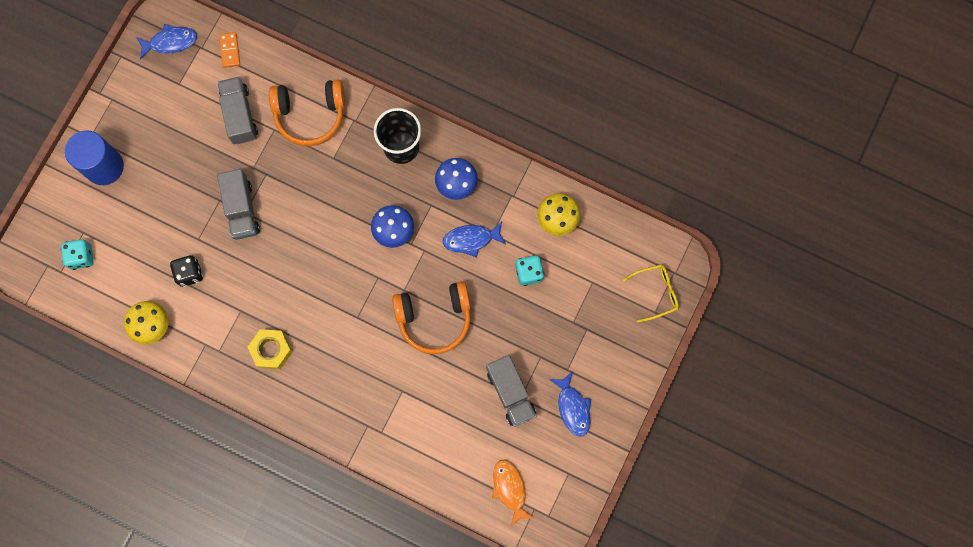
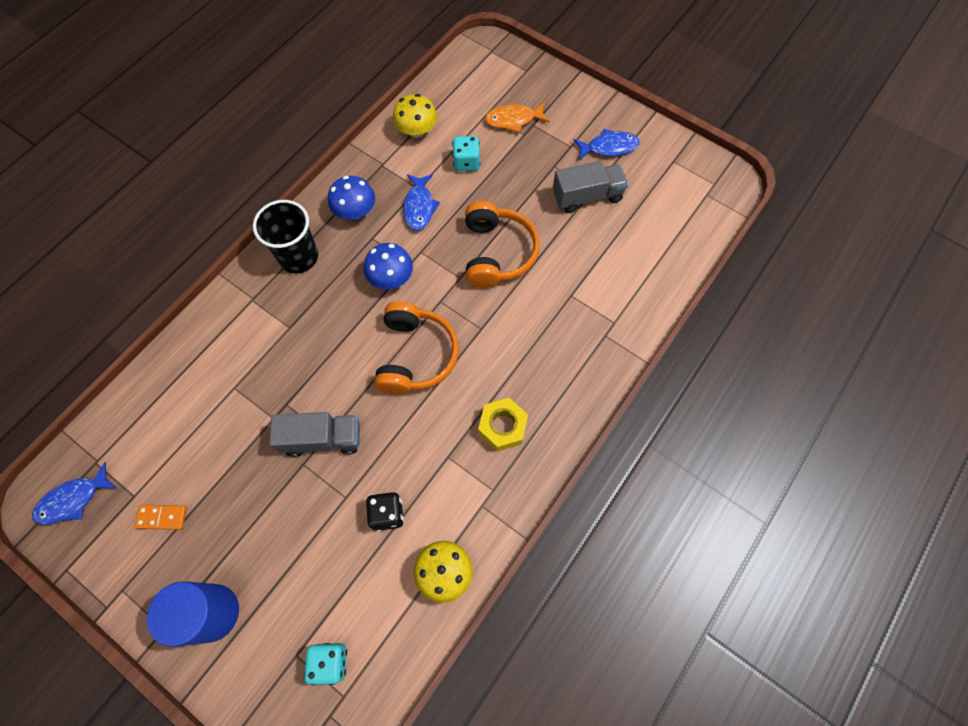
camera: 80 degrees left, 10 degrees down
blue fish [136,24,197,59] -> blue fish turned 120 degrees counterclockwise [32,462,116,525]
grey truck [217,76,258,144] -> none
orange domino [219,32,240,68] -> orange domino moved to [134,505,187,530]
orange headphones [269,80,345,146] -> orange headphones moved to [374,301,459,394]
orange fish [492,460,534,526] -> orange fish moved to [485,103,549,133]
yellow glasses [623,264,679,322] -> none

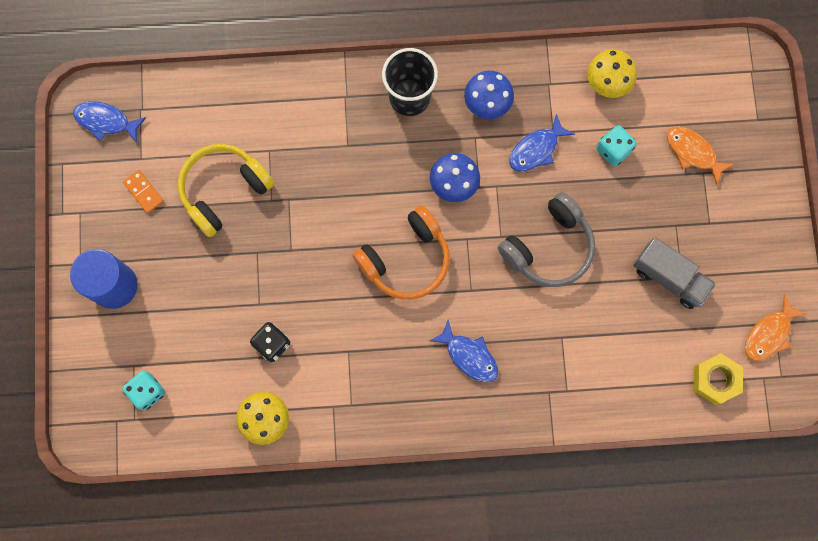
camera: 50 degrees right, 10 degrees up
grey truck [269,412,360,457] -> none
orange headphones [465,201,540,288] -> grey headphones [498,192,595,287]
yellow nut [478,398,528,451] -> yellow nut moved to [694,353,743,405]
blue fish [574,129,640,160] -> blue fish moved to [430,320,498,382]
none -> yellow headphones [178,144,274,237]
none -> orange fish [745,294,806,361]

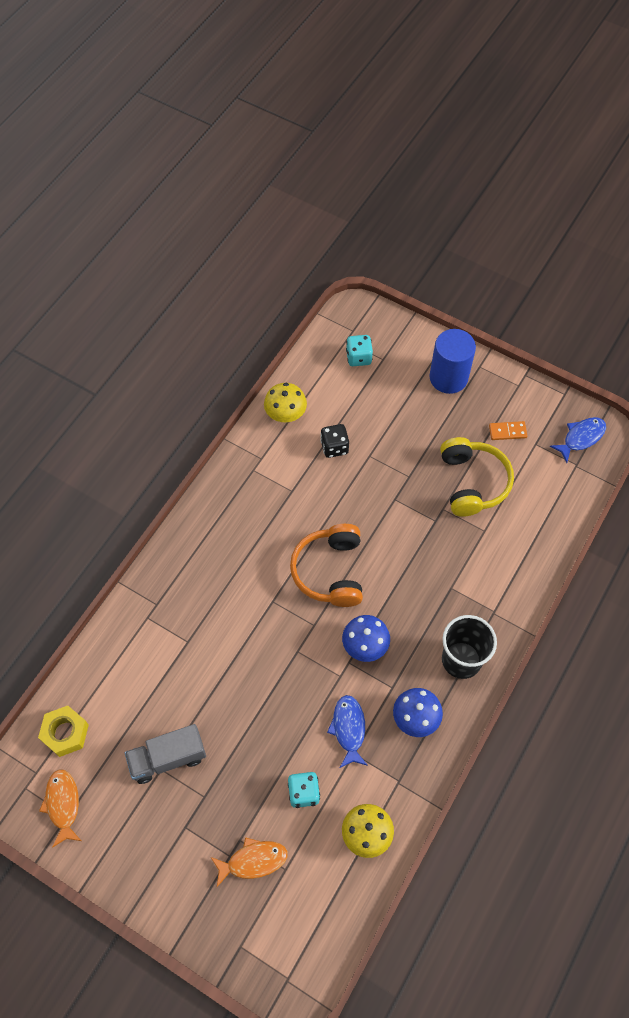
camera: 125 degrees right, 15 degrees down
blue fish [430,320,498,382] -> none
grey headphones [498,192,595,287] -> none

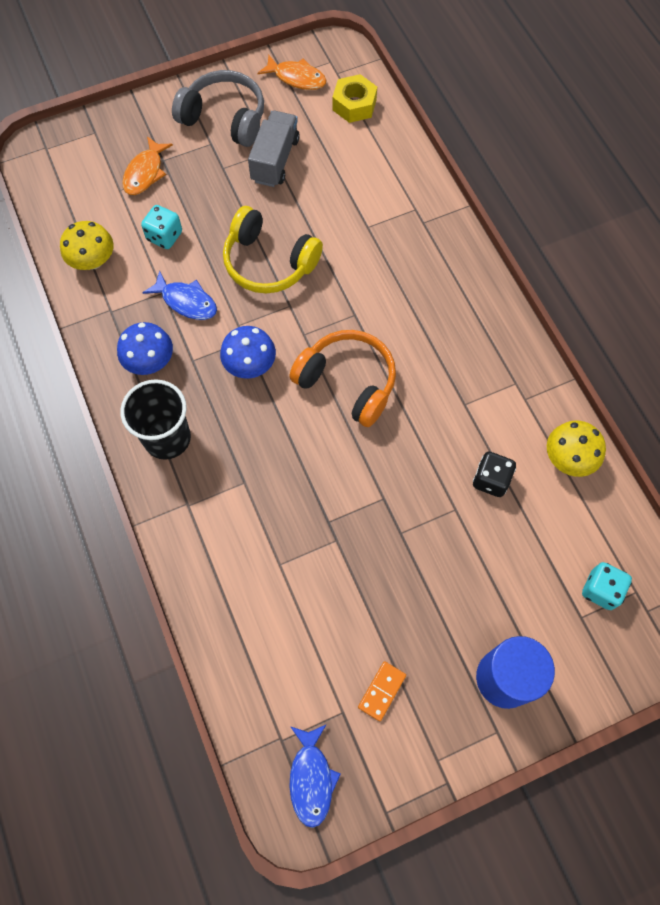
camera: 125 degrees right, 5 degrees up
yellow headphones [440,437,514,517] -> yellow headphones moved to [223,206,323,293]
none -> grey headphones [172,70,264,147]

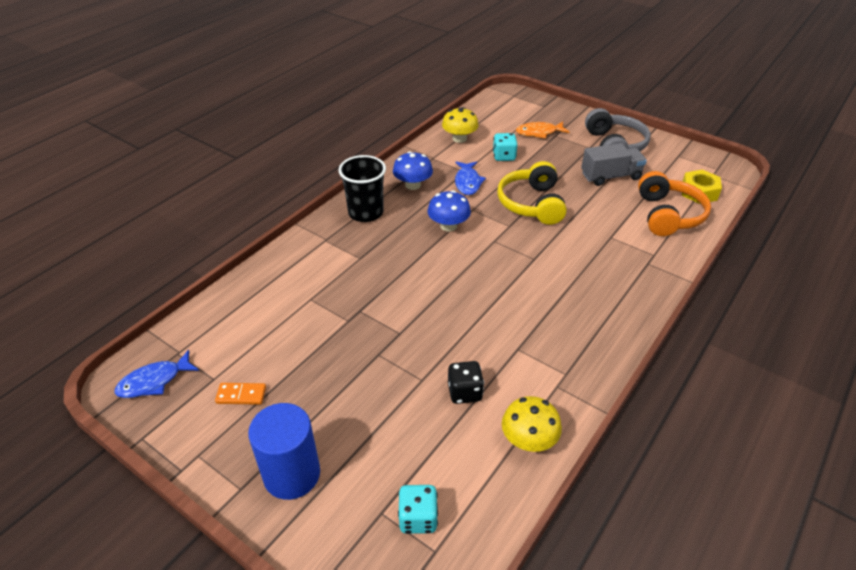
camera: 60 degrees right, 25 degrees down
orange fish [257,55,327,90] -> none
orange headphones [290,330,396,427] -> orange headphones moved to [638,171,711,236]

